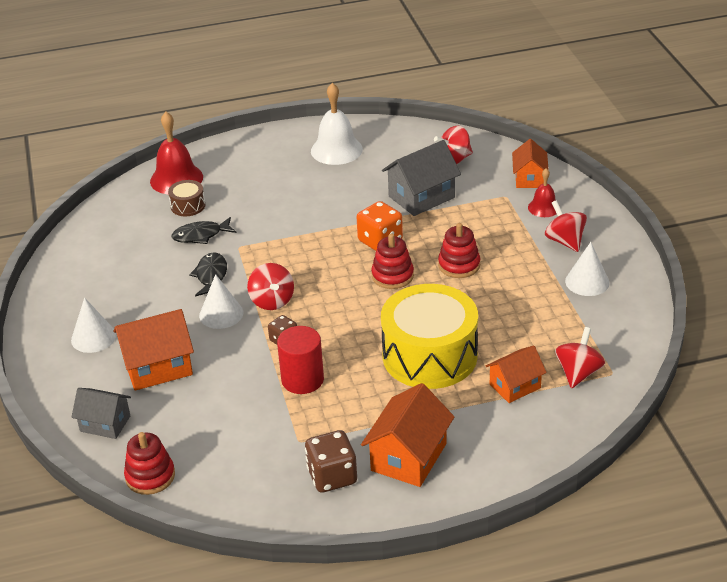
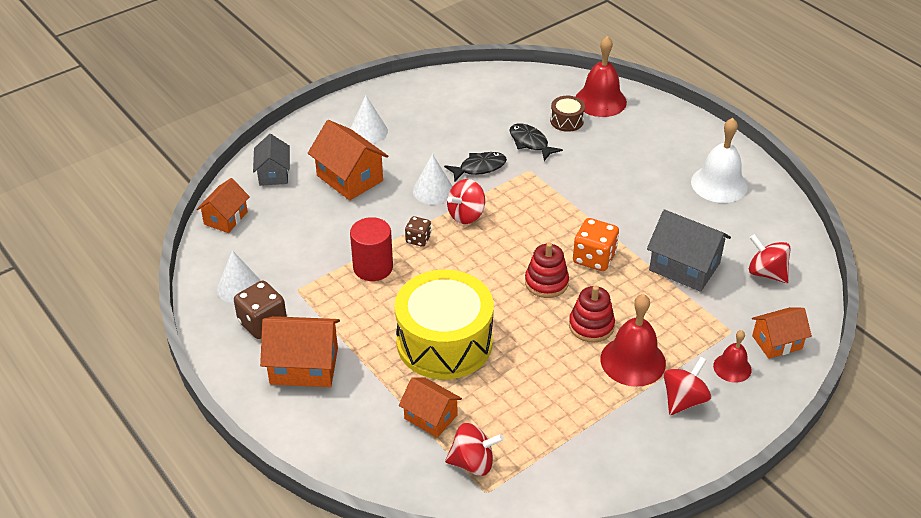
camera: 65 degrees right, 5 degrees up
red stacking toy [124,432,175,495] -> orange house [196,178,250,233]
white cone [565,242,609,296] -> white cone moved to [217,250,261,304]
none -> red bell [600,294,666,387]

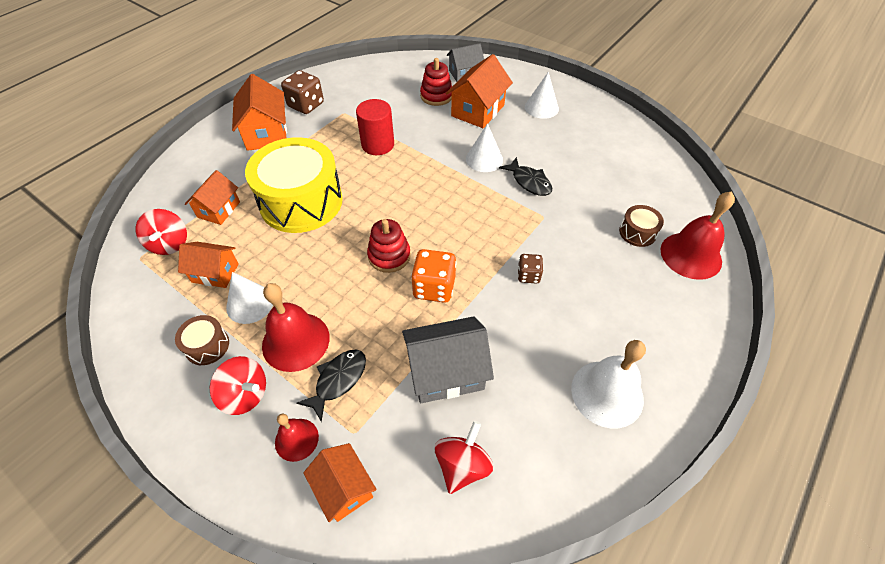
camera: 75 degrees right, 10 degrees up
orange house [196,178,250,233] -> orange house moved to [178,242,239,288]
white cone [217,250,261,304] -> white cone moved to [226,272,273,324]
brown dice [405,216,431,247] -> brown dice moved to [518,254,543,284]
red spinning top [447,179,485,224] -> none
black fish [509,123,563,161] -> black fish moved to [296,349,366,422]
red stacking toy [569,286,615,343] -> red stacking toy moved to [420,58,452,106]
grey house [647,210,731,292] -> grey house turned 60 degrees clockwise [402,316,494,403]
none -> brown drum [175,315,229,365]

